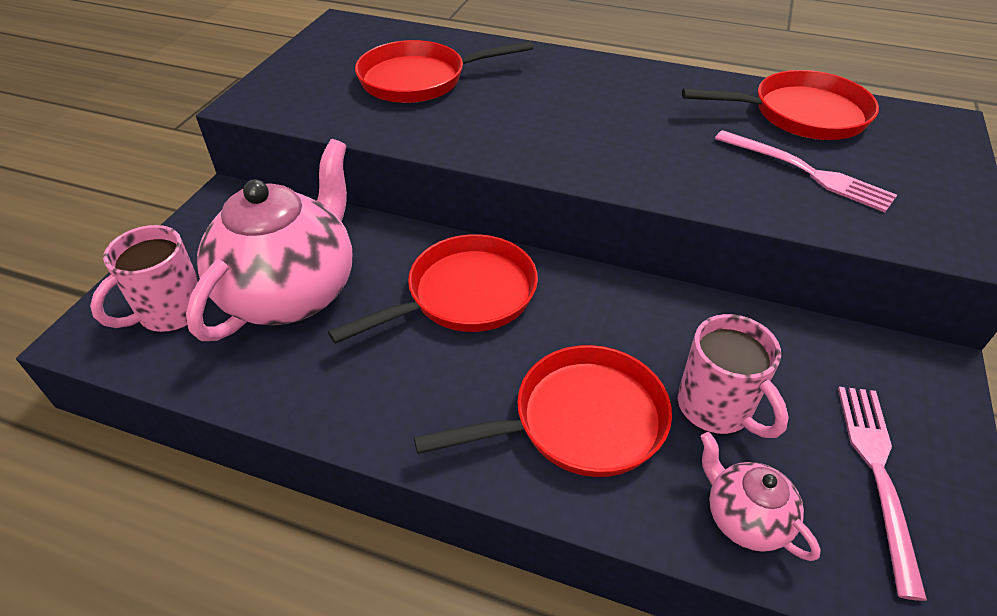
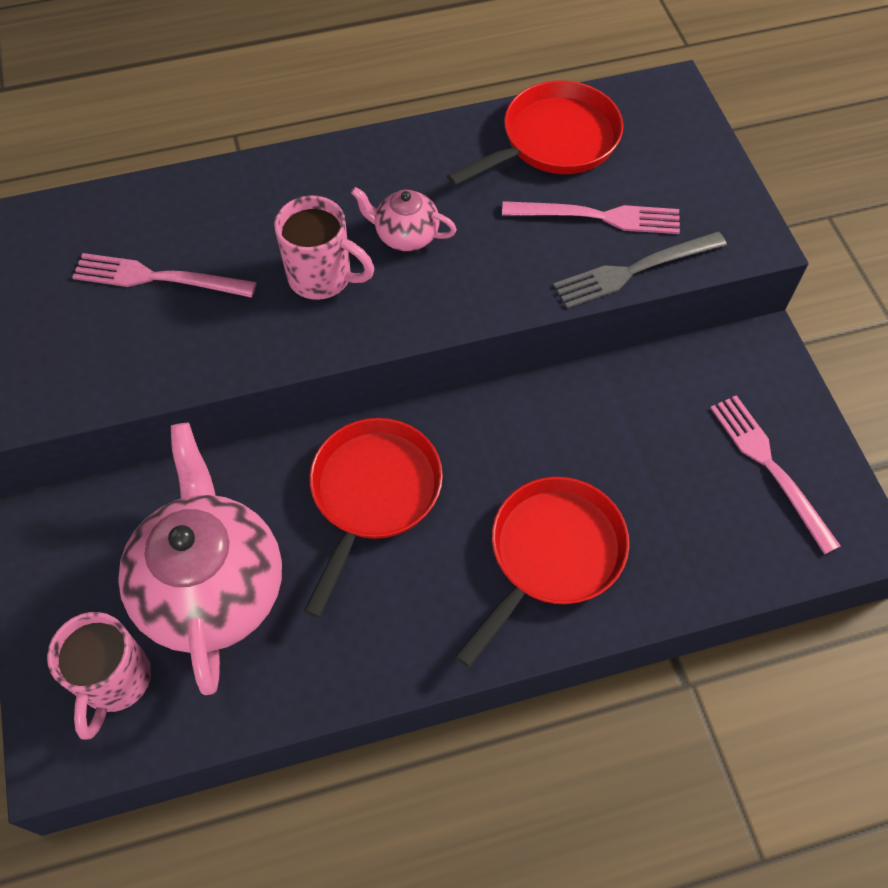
camera: 35 degrees left, 15 degrees up
red pan [355,40,533,103] -> pink fork [72,253,257,298]
pink mug [678,314,789,438] -> pink mug moved to [274,195,374,300]
pink teapot [700,432,821,561] -> pink teapot moved to [351,187,457,251]
none -> grey fork [553,232,727,308]

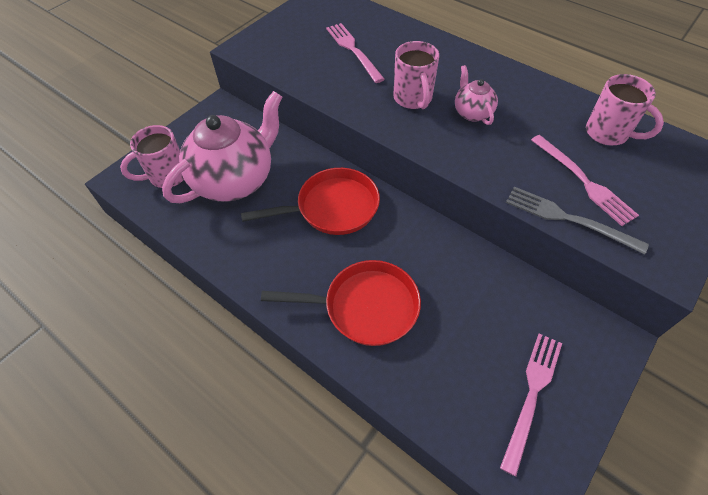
camera: 55 degrees right, 5 degrees down
red pan [447,80,624,186] -> pink mug [586,74,664,145]

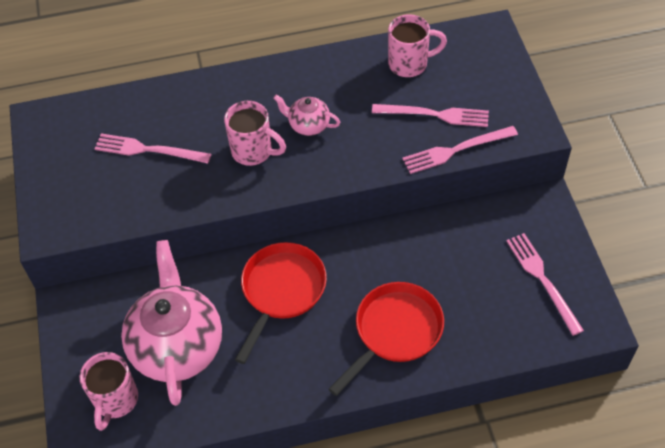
camera: 50 degrees left, 0 degrees up
grey fork [506,187,649,254] -> pink fork [402,126,518,174]

